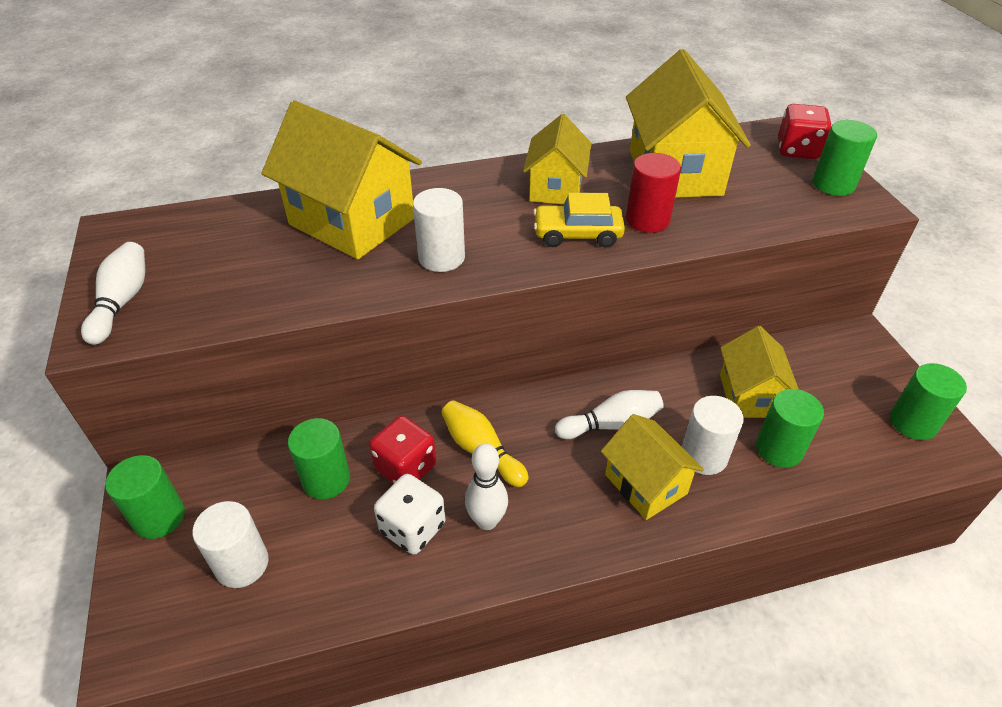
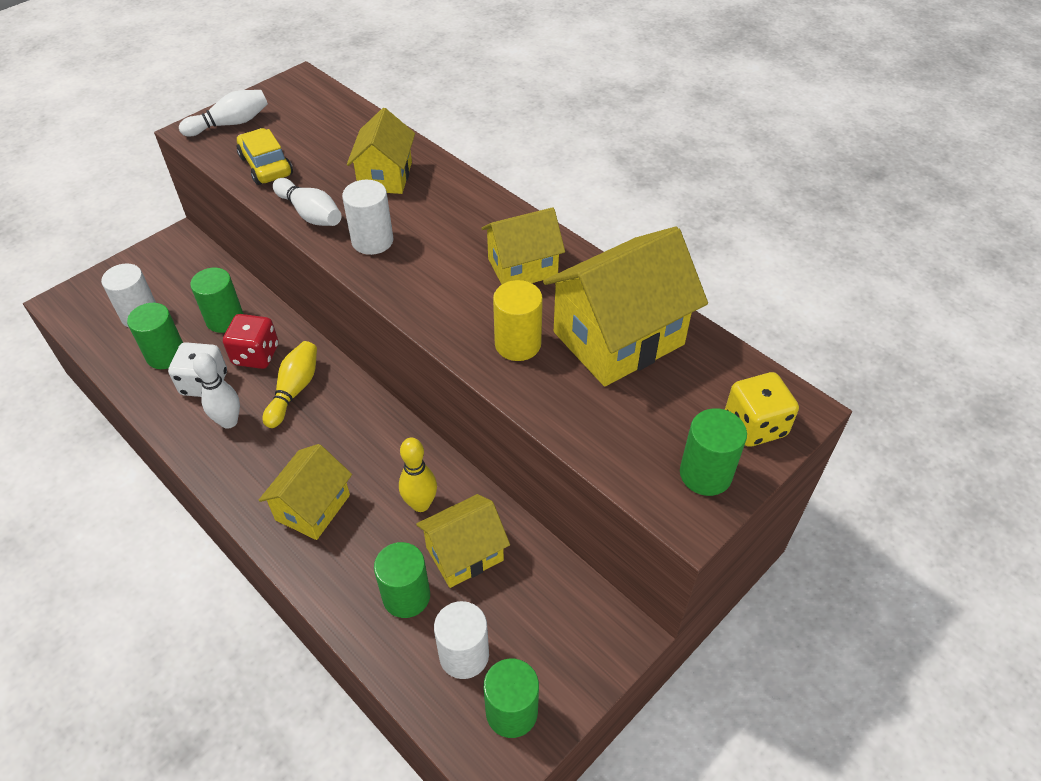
camera: 60 degrees right, 5 degrees up
green cylinder [105,455,185,539] -> green cylinder moved to [127,303,183,369]
yellow house [261,101,422,259] -> yellow house [347,108,415,194], size x0.61
yellow car [533,193,625,248] -> yellow car moved to [237,128,293,185]
white bowling pin [555,390,664,439] -> white bowling pin moved to [273,178,342,226]
red cylinder [626,153,681,233] -> yellow cylinder [493,280,543,361]
white cylinder [682,396,744,475] -> white cylinder moved to [434,601,489,679]
red dice [778,104,831,159] -> yellow dice [725,372,799,447]
none -> yellow bowling pin [399,438,437,512]

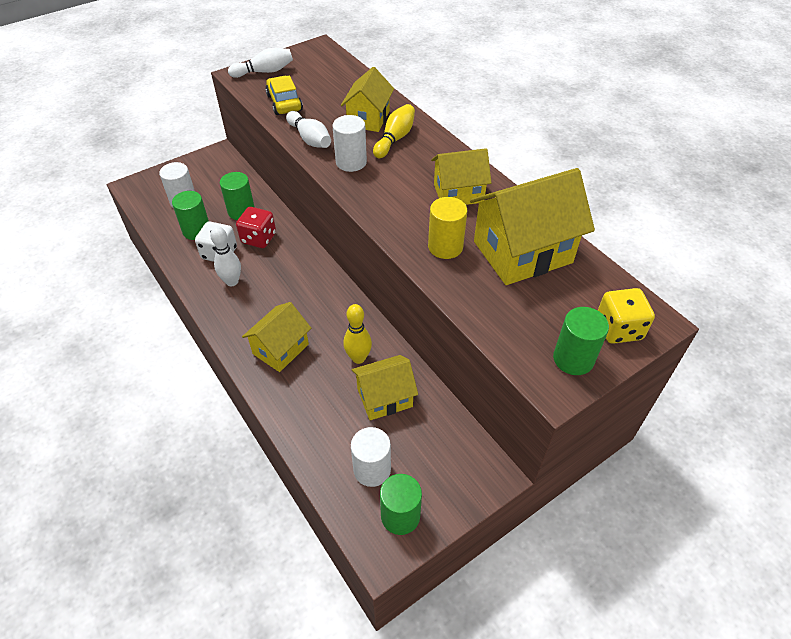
camera: 10 degrees right, 0 degrees up
yellow bowling pin [263,341,317,428] -> yellow bowling pin moved to [373,104,415,158]
green cylinder [374,542,430,618] -> none

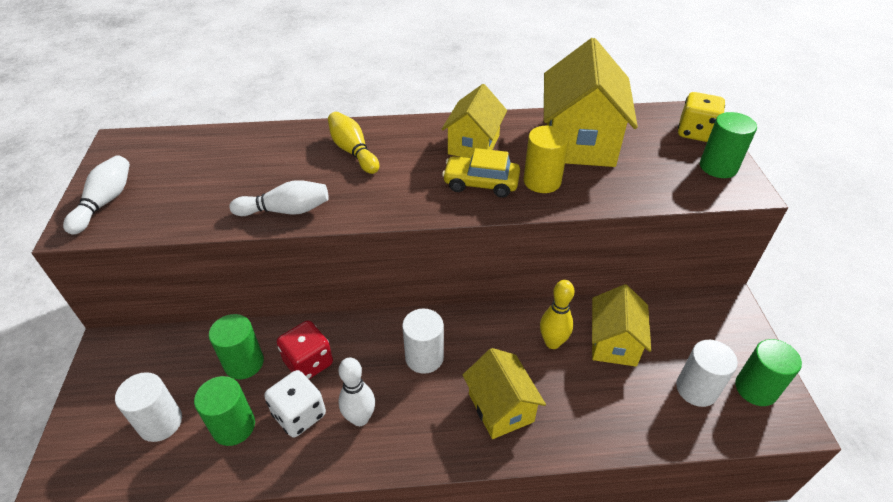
camera: 60 degrees left, 5 degrees down
yellow car [265,76,303,115] -> yellow car moved to [442,148,520,198]
white cylinder [333,115,367,172] -> white cylinder moved to [402,309,444,374]
yellow house [341,67,394,132] -> none

